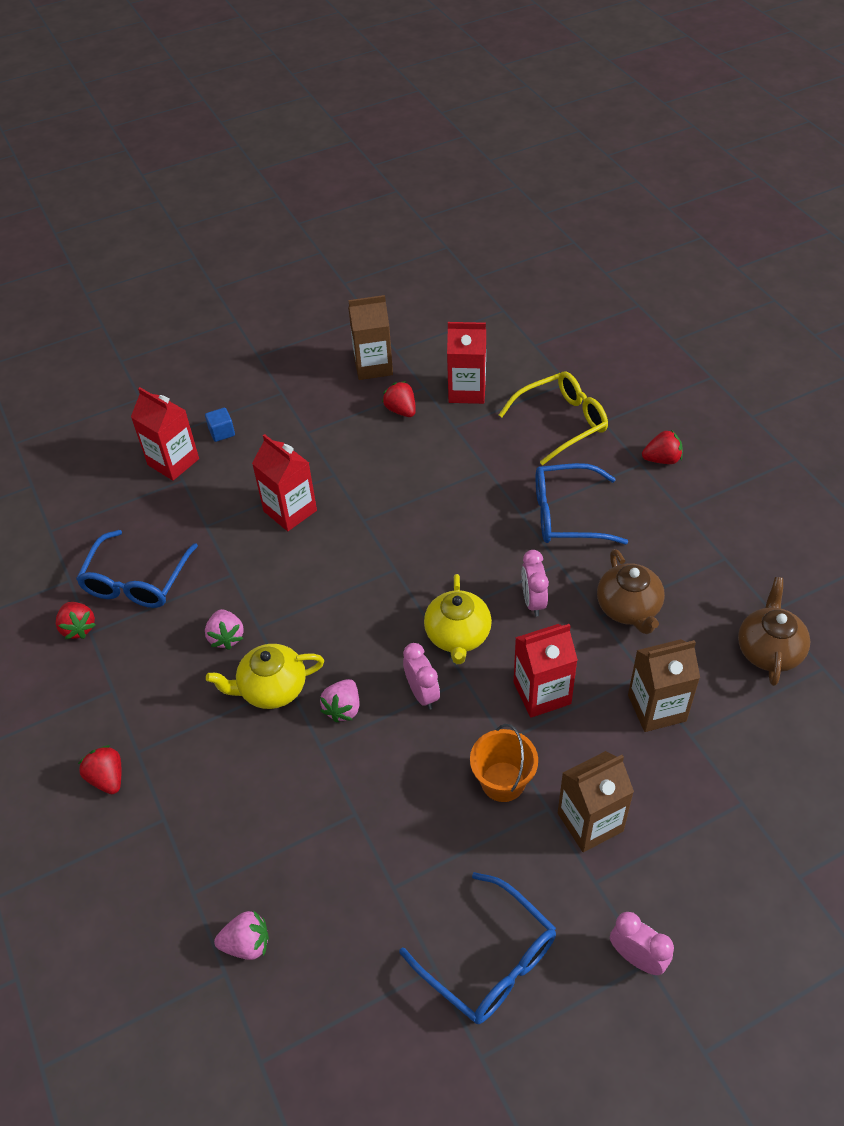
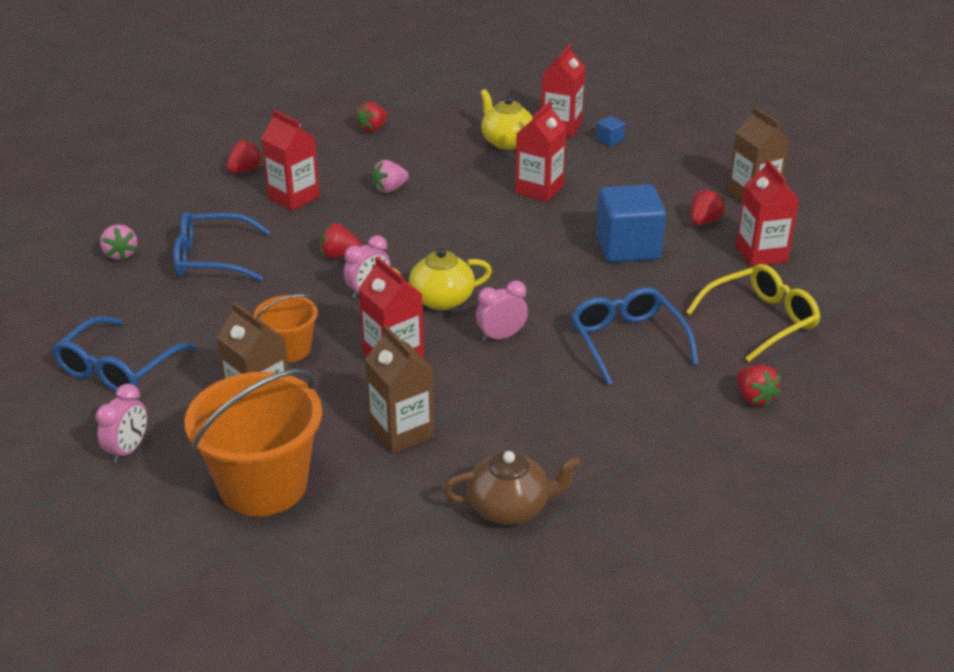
camera: 70 degrees right, 15 degrees down
blue glasses [76,530,198,608] -> blue glasses moved to [173,212,270,281]
yellow teapot [206,644,324,709] -> yellow teapot moved to [481,89,533,150]
pink strawberry [320,679,360,723] -> red strawberry [320,223,362,259]
yellow glasses [499,371,608,465] -> yellow glasses turned 75 degrees counterclockwise [686,264,821,362]
brown teapot [597,549,665,634] -> none
none -> orange bucket [184,369,322,516]
none -> red carton [261,110,320,211]
none -> blue cube [596,184,666,263]

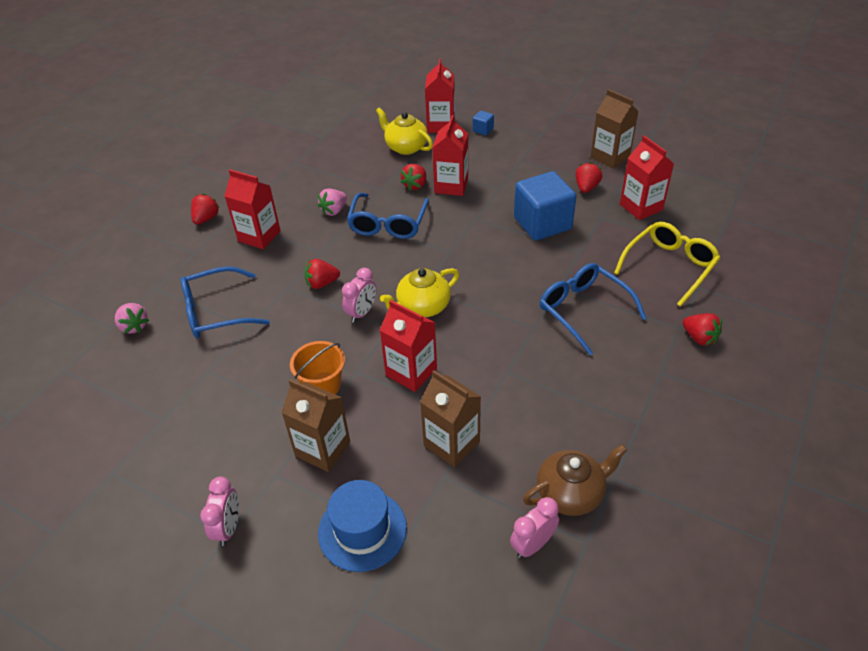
camera: 15 degrees left, 10 degrees up
blue glasses [52,316,196,392] -> blue glasses moved to [347,193,429,239]
orange bucket [184,369,322,516] -> blue hat [318,480,407,572]
red strawberry [355,102,388,133] -> red strawberry moved to [401,164,426,191]
pink clock [476,281,528,342] -> pink clock moved to [510,497,559,559]

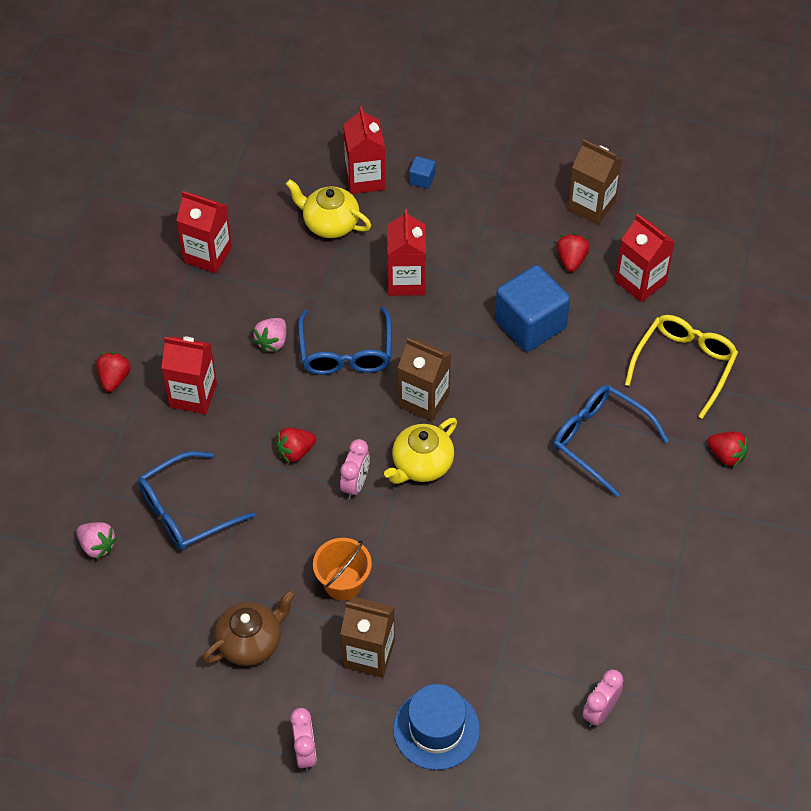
camera: 15 degrees left, 10 degrees up
red carton [380,300,437,392] -> red carton moved to [176,191,232,273]
red strawberry [401,164,426,191] -> none
brown carton [420,370,481,468] -> brown carton moved to [398,338,451,422]
brown teapot [523,444,627,516] -> brown teapot moved to [203,590,296,666]

